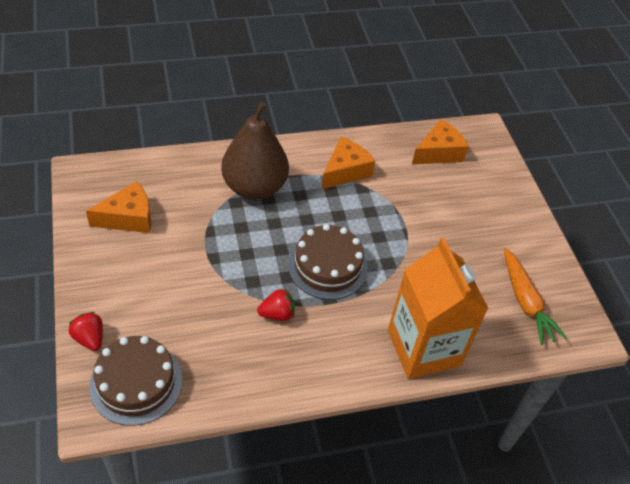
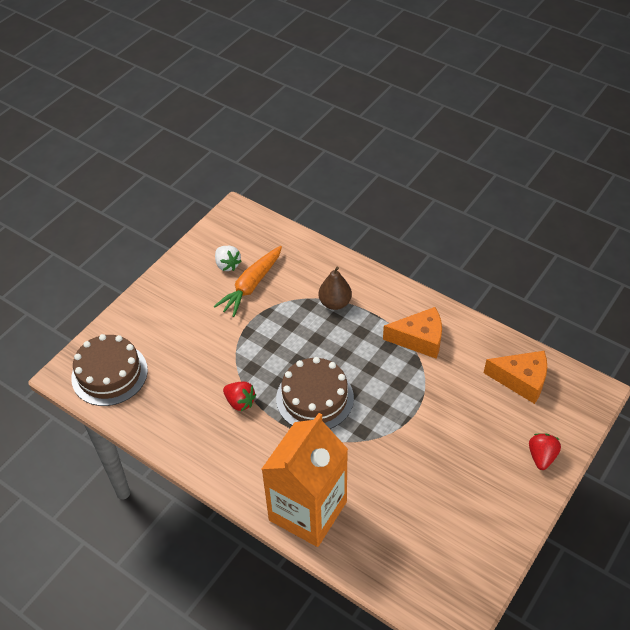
camera: 55 degrees right, 0 degrees up
red strawberry [69,312,103,351] -> red strawberry moved to [529,433,561,470]
orange cheese [86,181,151,233] -> white strawberry [215,246,242,271]
brown pear [221,102,289,200] -> brown pear [319,266,352,310], size x0.52
orange carrot [504,248,567,345] -> orange carrot moved to [214,246,282,317]

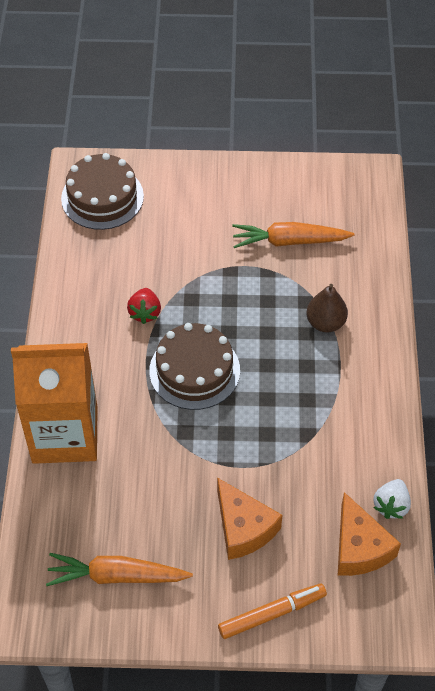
camera: 55 degrees right, 5 degrees up
white strawberry [215,246,242,271] -> white strawberry moved to [374,479,411,519]
orange cheese [383,307,442,359] -> orange cheese moved to [217,478,282,560]
red strawberry [529,433,561,470] -> orange marker [218,583,327,639]
none -> orange carrot [46,553,193,586]

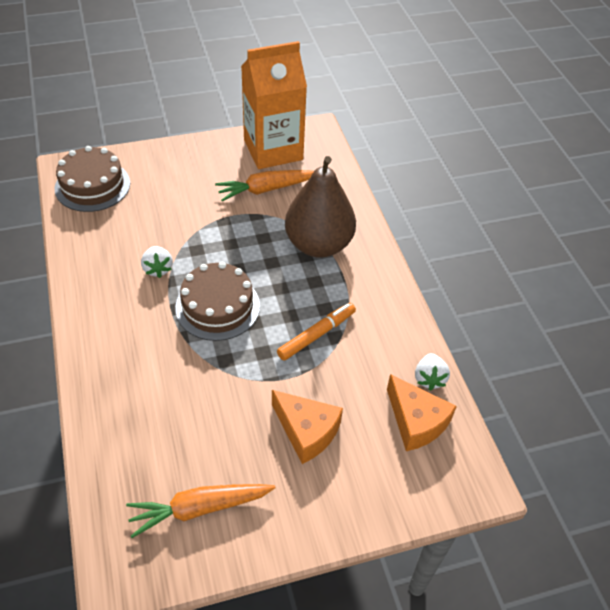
camera: 20 degrees left, 5 degrees down
orange carton [11,343,98,464] -> orange carton moved to [241,41,307,169]
red strawberry [127,288,161,324] -> white strawberry [141,246,173,278]
orange marker [218,583,327,639] -> orange marker moved to [277,303,356,361]
brown pear [306,284,348,333] -> brown pear [285,156,356,258], size x1.92

